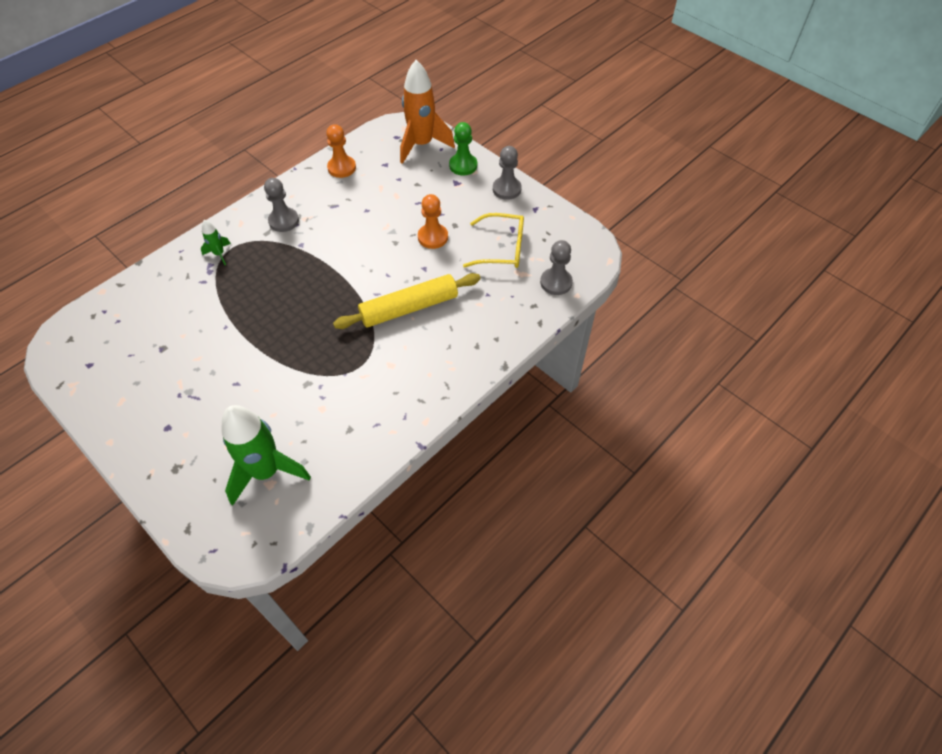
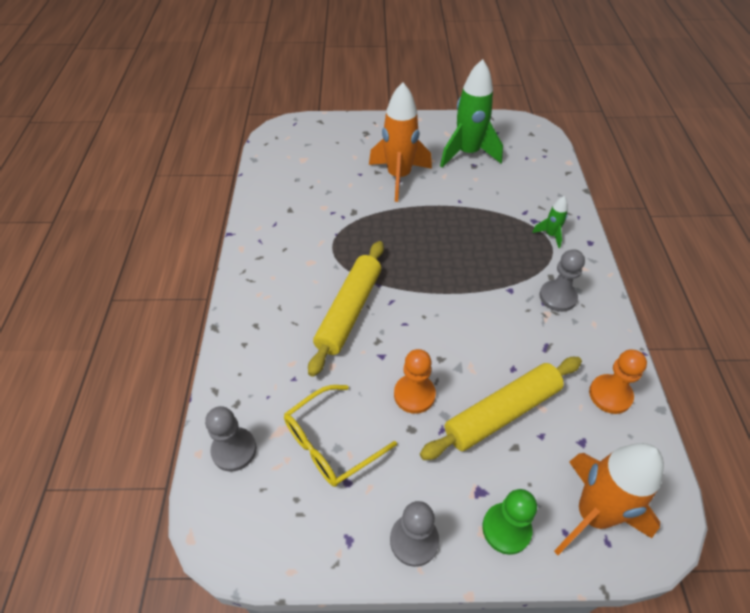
camera: 135 degrees right, 5 degrees down
green rocket [221,405,311,506] -> green rocket moved to [440,59,503,167]
none -> orange rocket [369,82,432,202]
none -> yellow rolling pin [420,357,582,460]

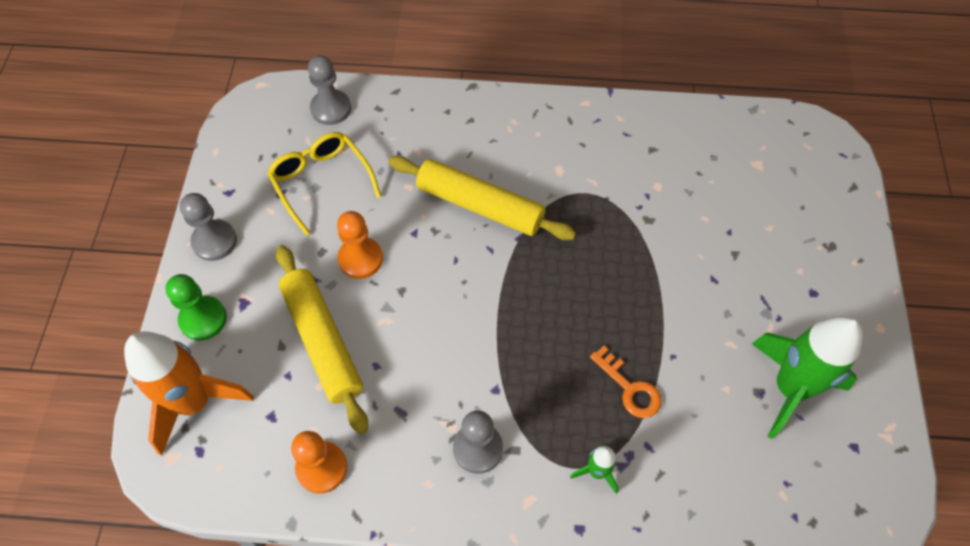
camera: 95 degrees right, 10 degrees up
orange rocket [369,82,432,202] -> none
none -> orange key [590,346,662,418]

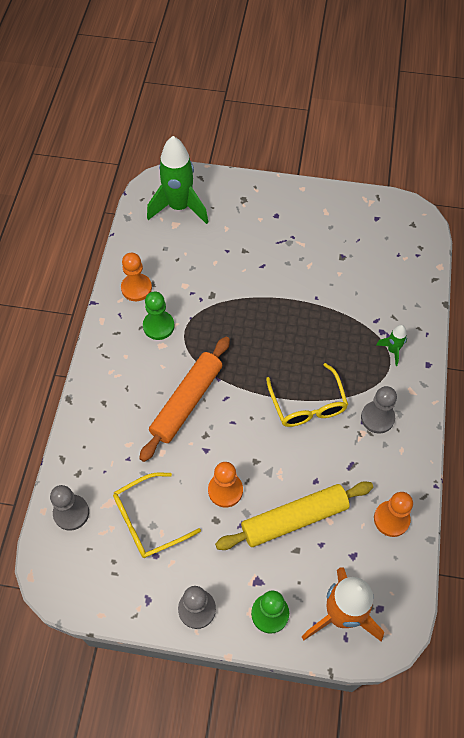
camera: 85 degrees left, 0 degrees up
yellow rolling pin [389,156,576,240] -> orange rolling pin [139,337,230,462]
orange key [590,346,662,418] -> none
green rocket [752,316,863,439] -> green rocket moved to [147,136,208,224]
none -> orange pawn [121,253,152,301]
none -> green pawn [143,291,175,340]
none -> yellow glasses [266,363,348,427]

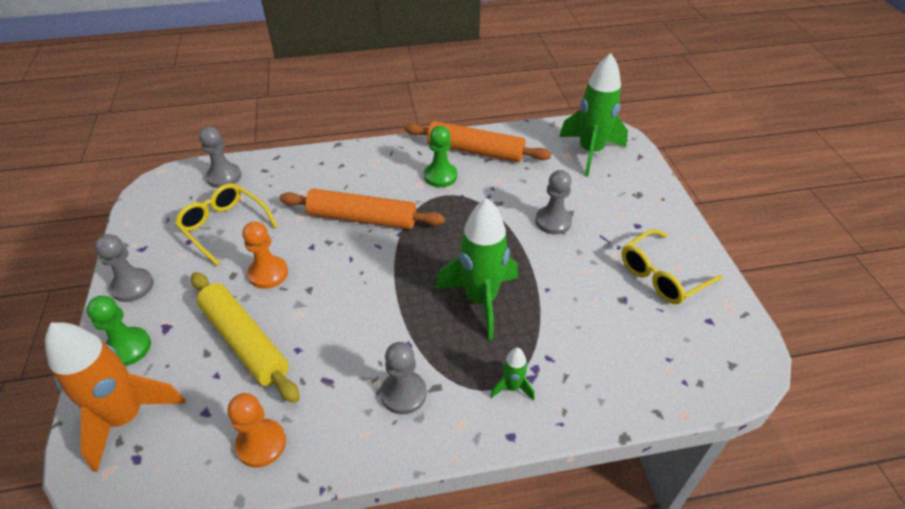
camera: 70 degrees right, 15 degrees down
orange pawn [121,253,152,301] -> orange rolling pin [404,121,551,162]
yellow glasses [266,363,348,427] -> yellow glasses moved to [621,229,723,304]
none -> green rocket [436,198,518,340]
none -> grey pawn [535,170,572,235]

